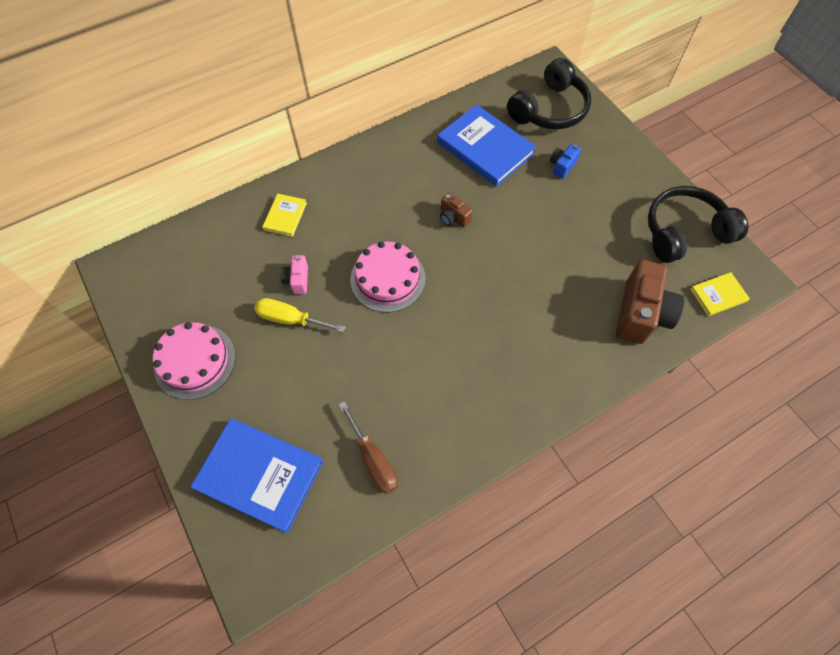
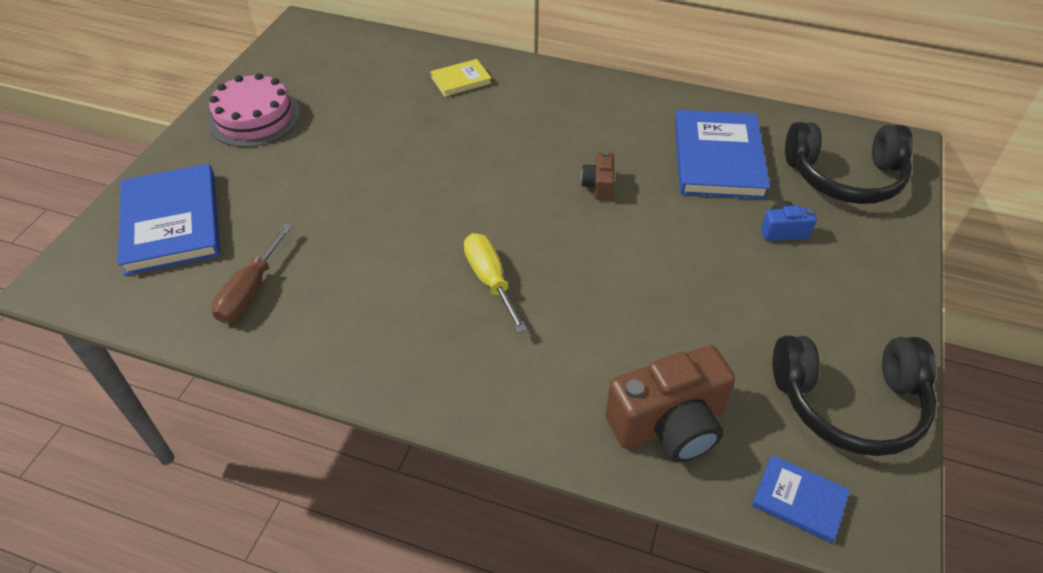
camera: 50 degrees right, 15 degrees down
yellow screwdriver [254,298,346,333] -> yellow screwdriver moved to [464,233,527,333]
pink camera [280,255,308,294] -> none
pink cake [350,241,426,313] -> none
black headphones [648,186,748,263] -> black headphones turned 150 degrees clockwise [773,336,936,456]
yellow book [690,272,750,316] -> blue book [752,455,850,543]

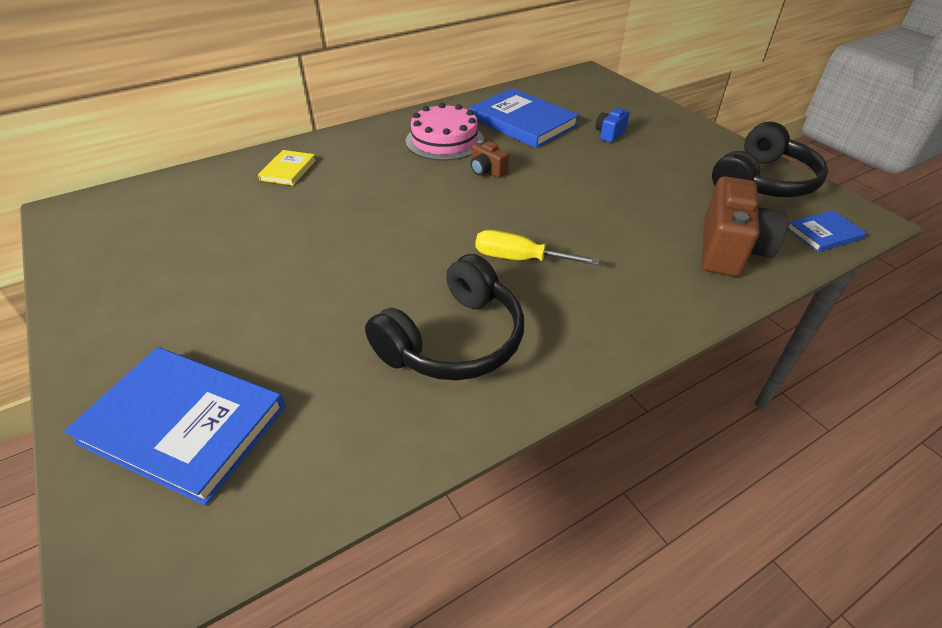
camera: 50 degrees left, 5 degrees down
pink cake [208,73,300,147] -> pink cake moved to [406,103,484,161]
brown screwdriver [212,224,293,323] -> none
black headphones [785,122,913,204] -> black headphones moved to [365,254,524,380]

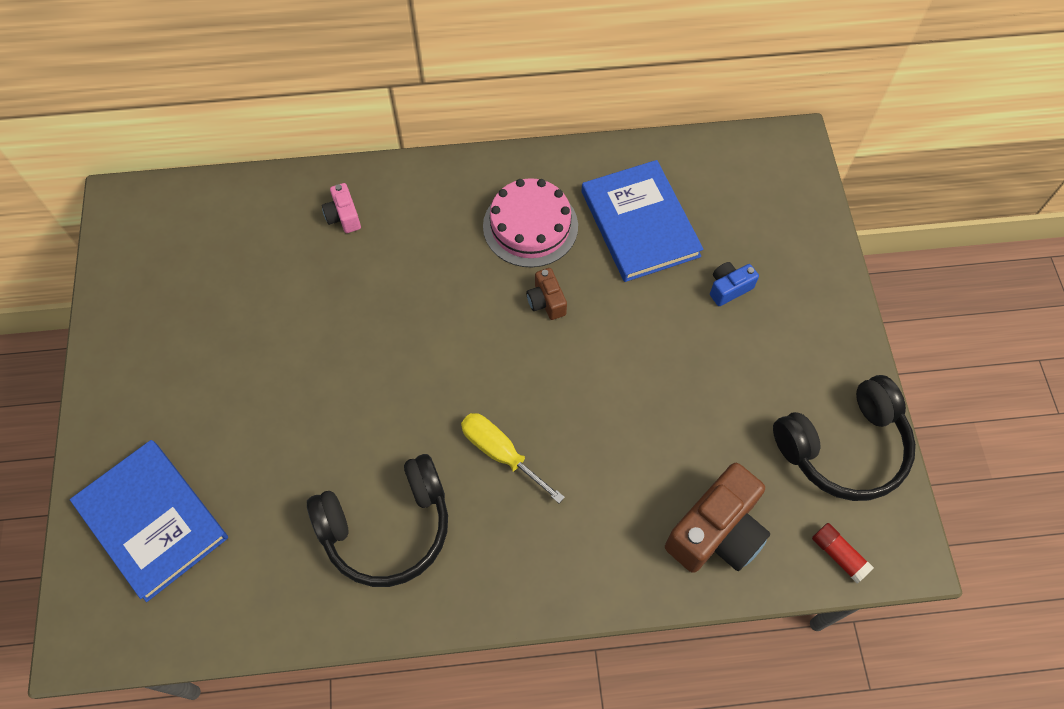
camera: 25 degrees right, 20 degrees up
yellow book [258,150,316,185] -> pink camera [322,183,361,233]
blue book [787,210,866,252] -> red glue stick [812,523,874,583]

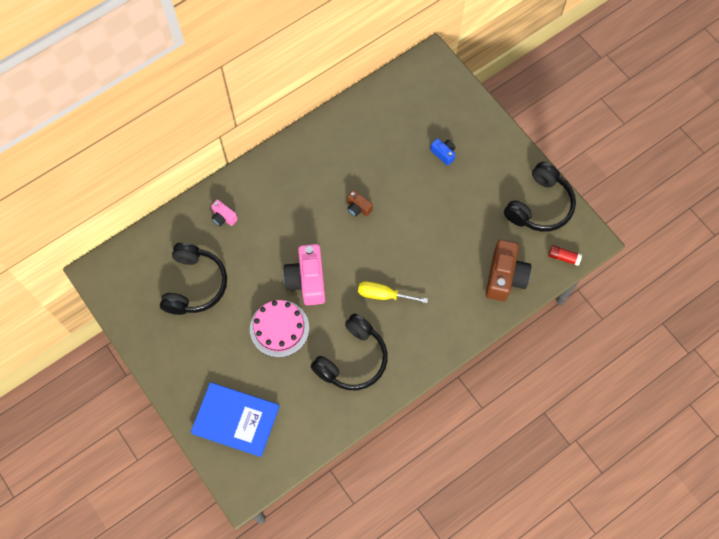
camera: 30 degrees left, 5 degrees up
pink cake [483,178,578,267] -> pink cake moved to [250,300,309,357]
blue book [582,160,704,282] -> none
blue camera [710,262,759,306] -> blue camera turned 105 degrees clockwise [430,138,456,166]
none -> black headphones [160,243,227,315]
none -> pink camera [283,244,325,305]

